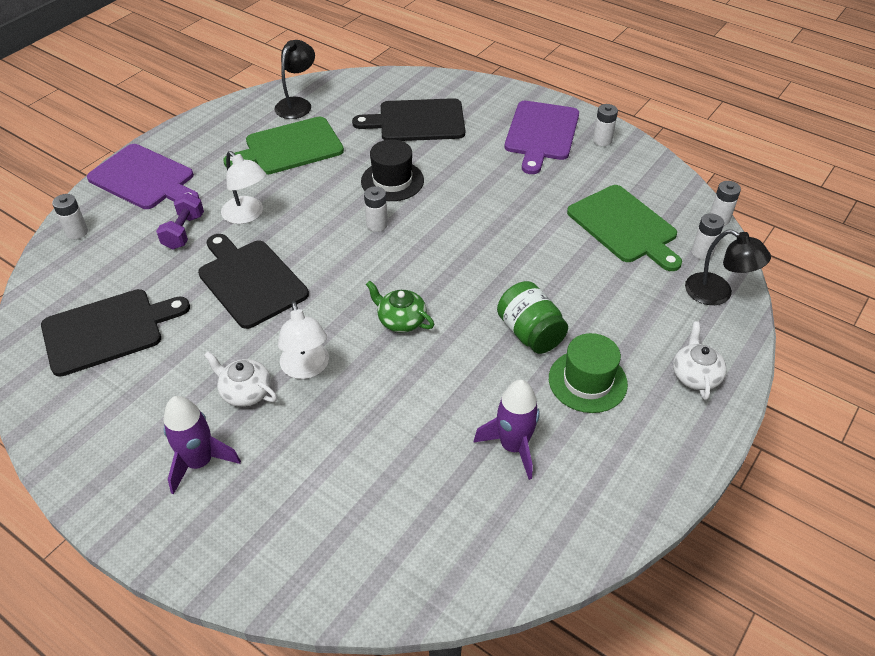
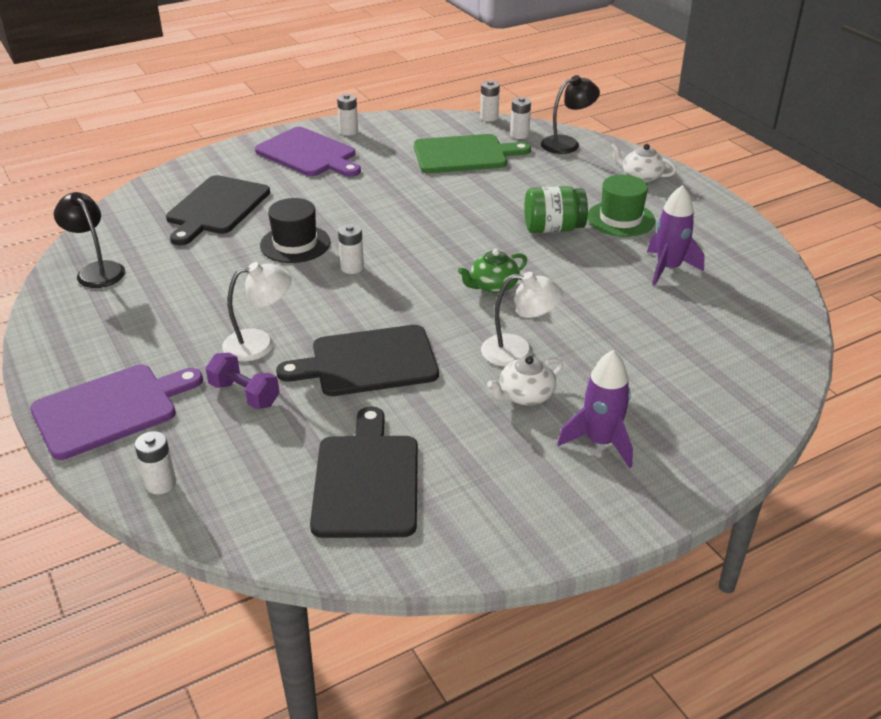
camera: 65 degrees left, 10 degrees down
green cutting board [223,117,344,174] -> none

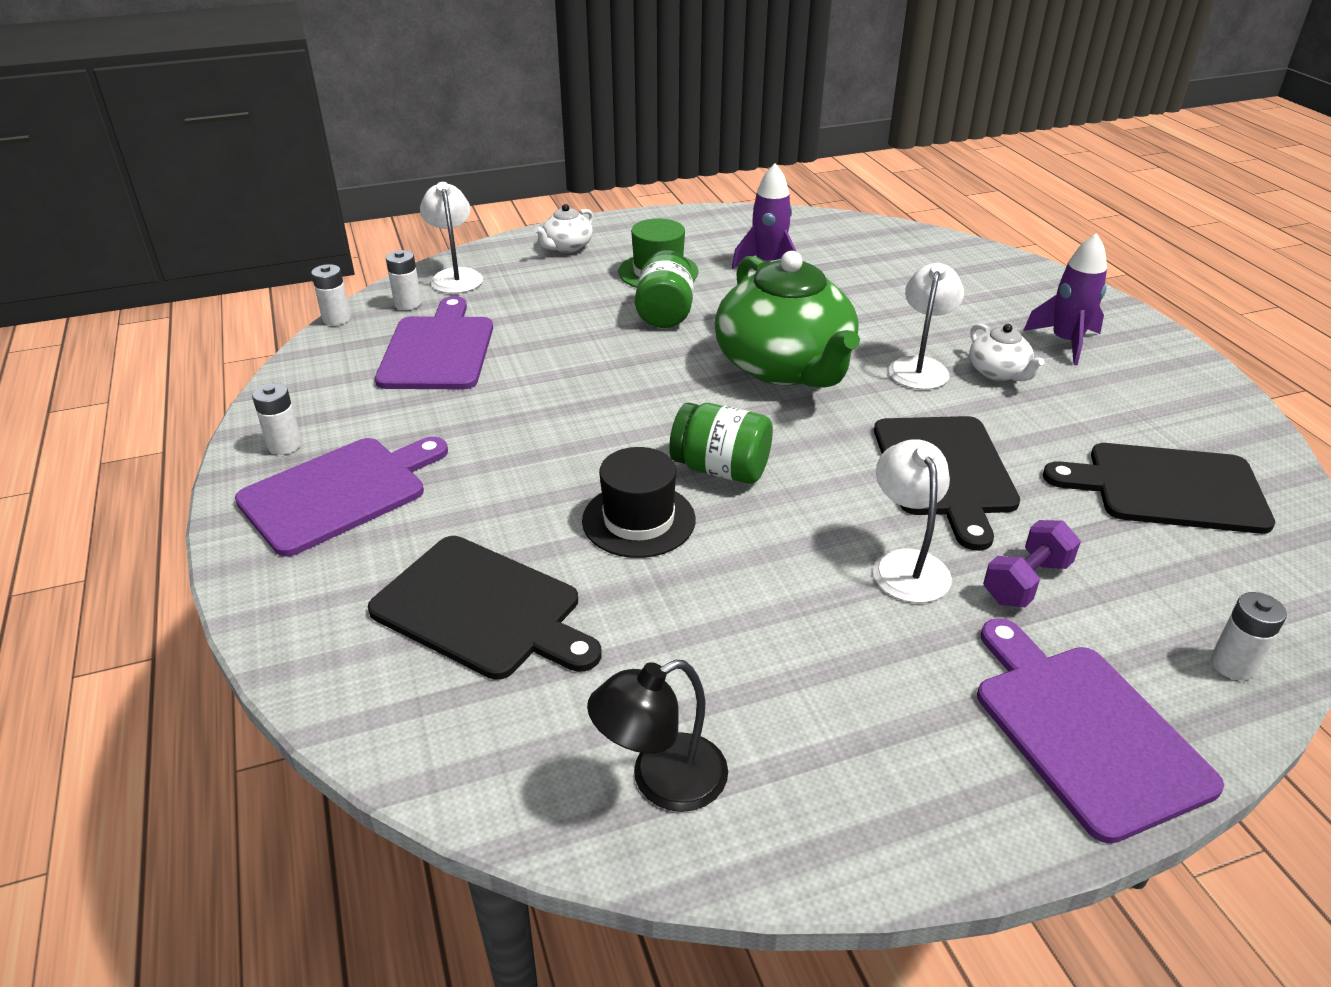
camera: 80 degrees left, 0 degrees up
white battery [338,224,364,274] -> green jar [669,402,773,484]
green cutting board [414,134,531,173] -> purple cutting board [375,296,493,389]
green teapot [458,249,527,293] -> green teapot [714,251,860,388], size x2.29
black lamp [541,75,600,154] -> white lamp [420,182,483,294]

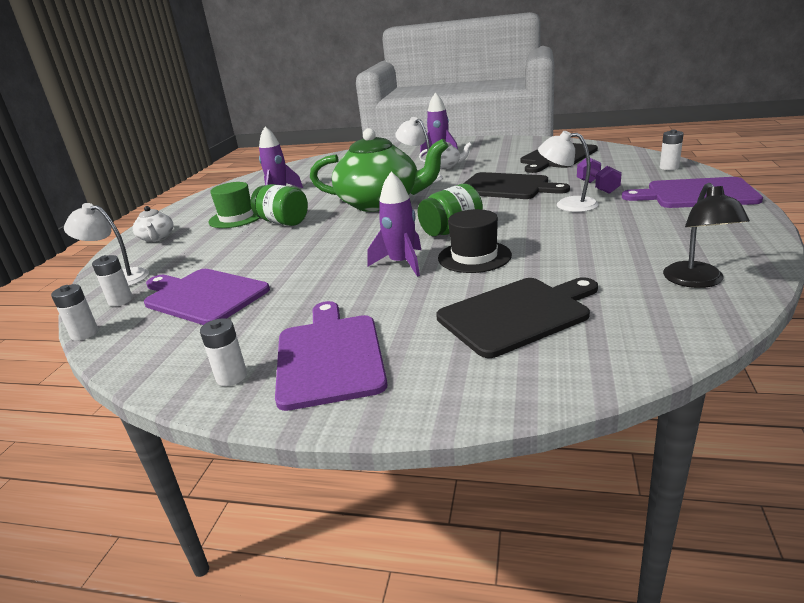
camera: 55 degrees left, 10 degrees down
none -> purple rocket [367,171,421,277]

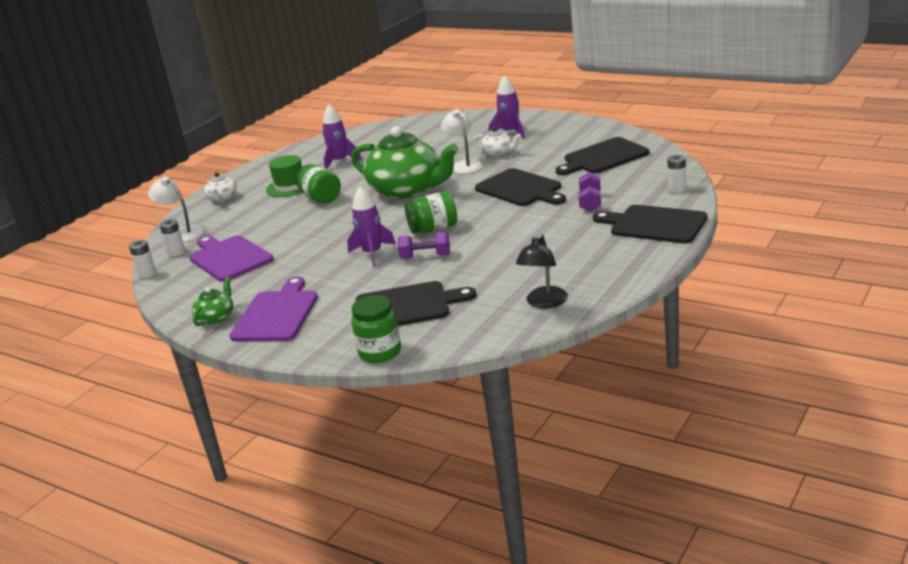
camera: 20 degrees right, 0 degrees up
white battery [200,318,247,386] -> green teapot [192,277,233,326]
black hat [438,209,512,273] -> purple dumbbell [398,232,450,259]
white lamp [538,131,599,212] -> none
purple cutting board [622,177,763,208] -> black cutting board [593,205,707,244]
none -> green jar [351,295,401,363]

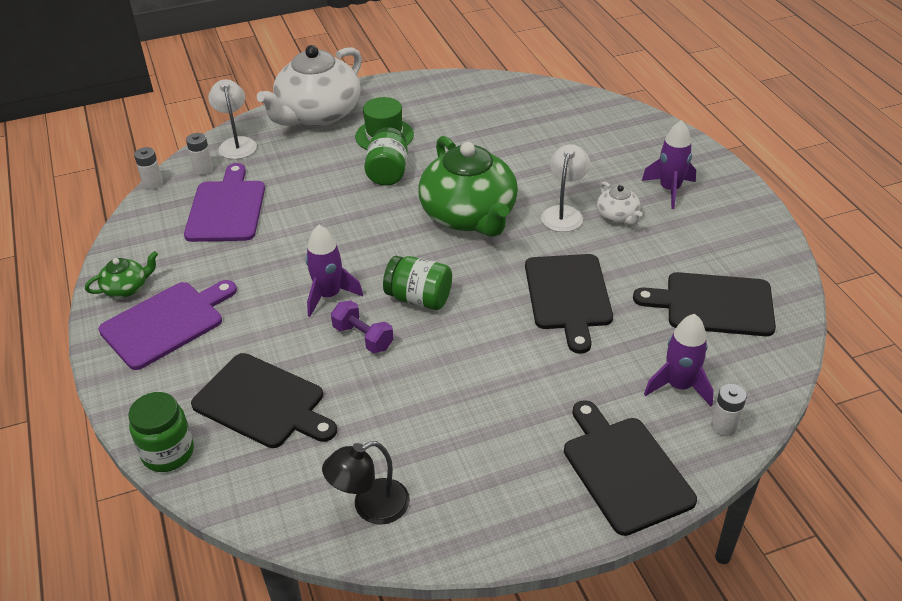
camera: 35 degrees right, 15 degrees up
white teapot [204,172,237,202] -> white teapot [257,45,362,126], size x2.29
purple rocket [322,105,362,169] -> purple rocket moved to [644,314,714,406]
purple dumbbell [578,172,601,212] -> none

